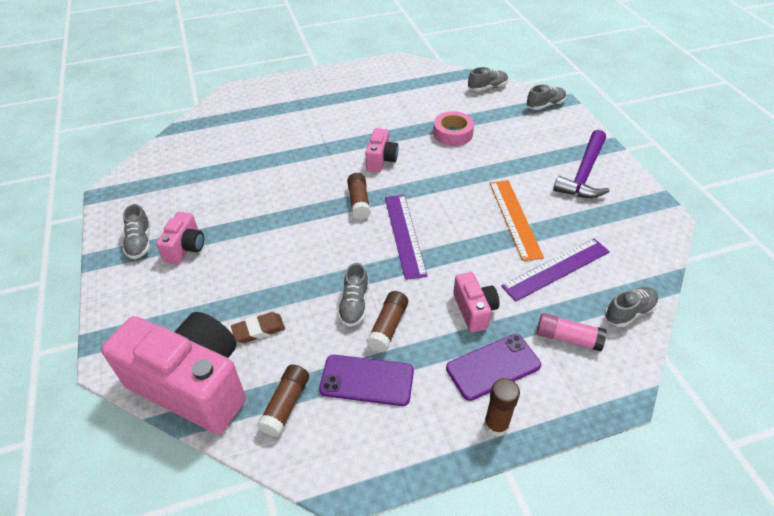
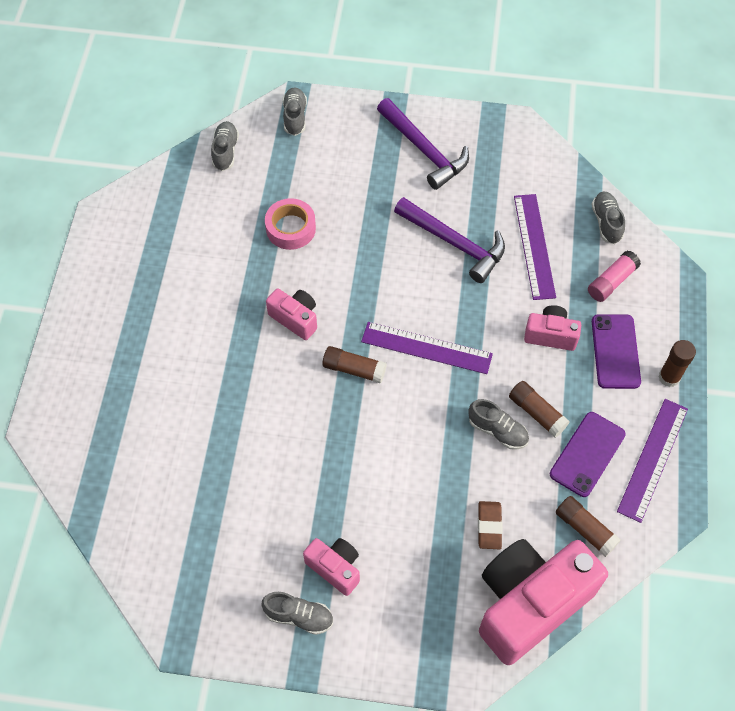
camera: 65 degrees left, 15 degrees up
orange ruler [489,180,544,261] -> purple hammer [394,197,505,283]
none -> purple ruler [617,399,688,523]

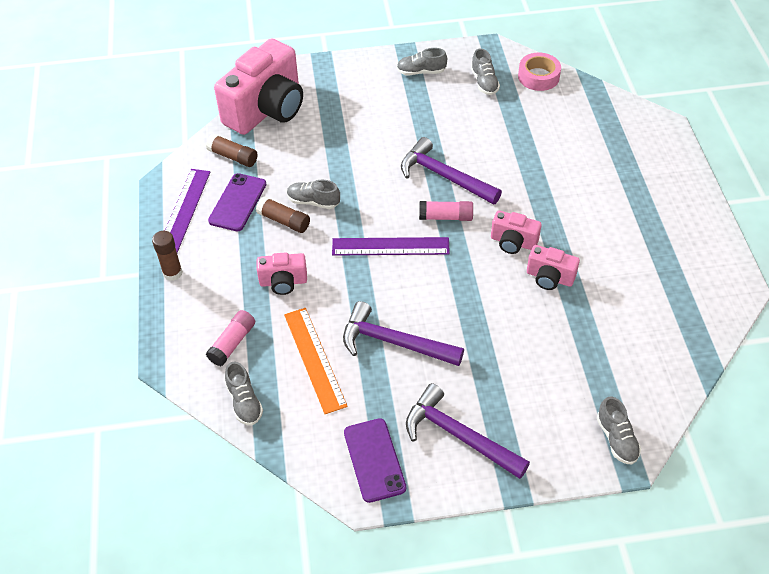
camera: 165 degrees right, 10 degrees down
grey shoe [211,121,239,171] -> grey shoe moved to [471,48,500,95]
pink tape [265,198,316,250] -> pink tape moved to [518,53,561,91]
pink camera [303,538,360,596] -> pink camera moved to [527,245,580,290]
brown glue stick [322,346,387,383] -> pink glue stick [419,201,473,221]
brown eraser [478,501,503,549] -> none
purple ruler [514,194,556,300] -> orange ruler [284,308,348,414]
purple phone [592,314,641,389] -> purple phone moved to [344,418,406,503]
none -> purple hammer [401,137,502,205]

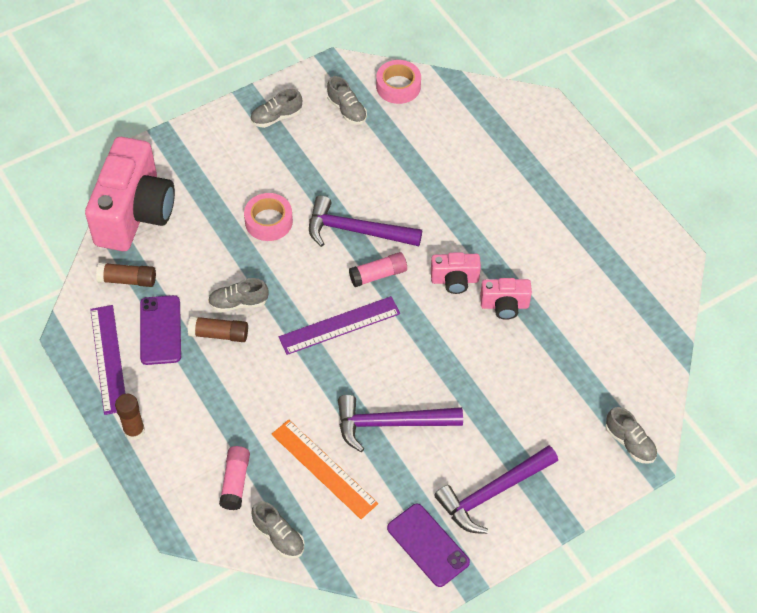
camera: 25 degrees left, 5 degrees up
pink camera [256,252,307,295] -> none
purple hammer [406,383,530,479] -> purple hammer turned 45 degrees counterclockwise [434,445,558,534]
none -> pink tape [244,193,293,241]

